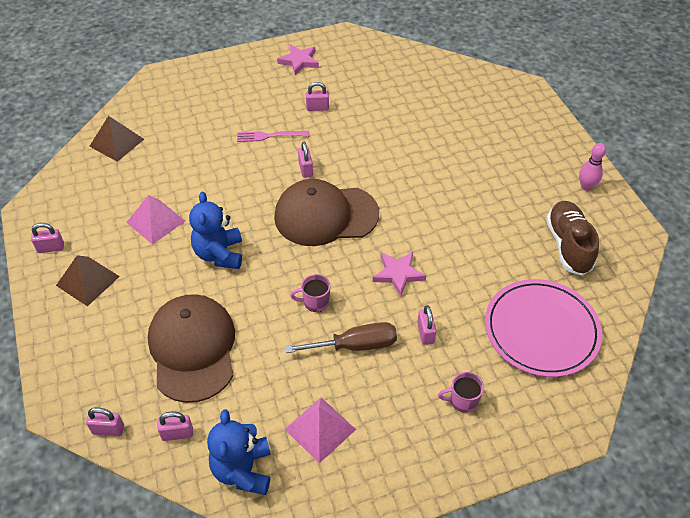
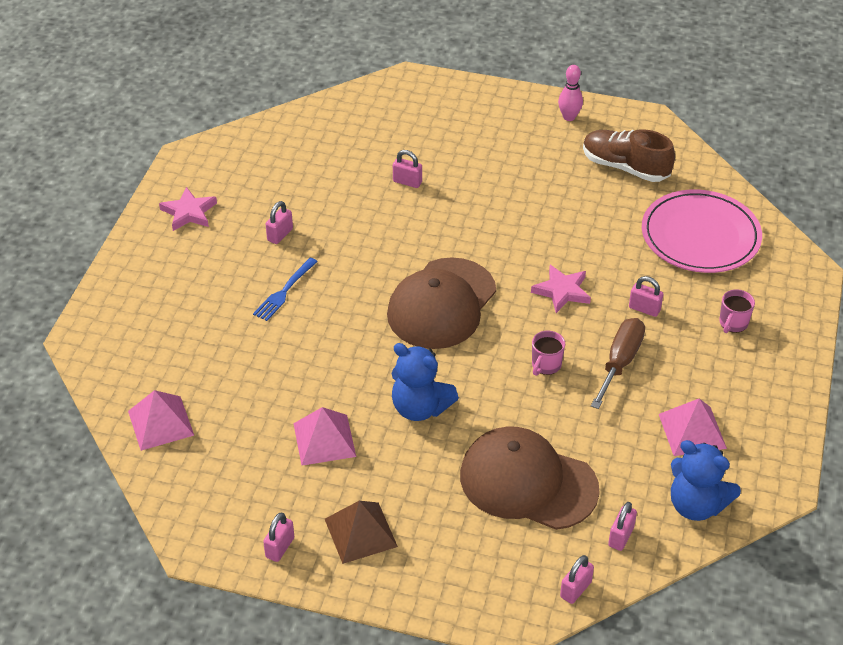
camera: 55 degrees left, 5 degrees down
brown pyramid [89,116,144,162] -> pink pyramid [128,390,194,451]
pink fork [237,131,309,142] -> blue fork [253,258,318,321]
pink padlock [298,142,313,178] -> pink padlock moved to [393,150,422,188]

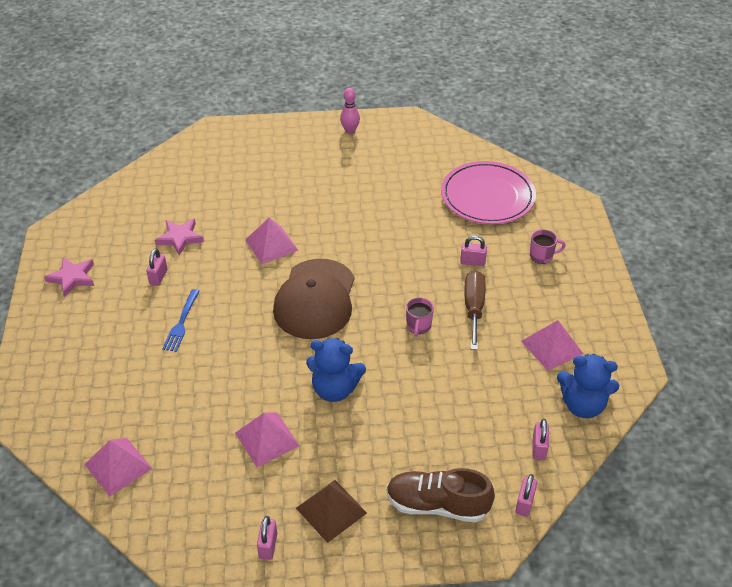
camera: 20 degrees left, 0 degrees up
pink padlock [393,150,422,188] -> none
brown cap [460,427,600,530] -> none
pink star [531,265,591,313] -> pink star moved to [155,219,204,255]
brown shoe [583,129,675,182] -> brown shoe moved to [386,468,495,522]
pink mug [719,289,755,333] -> pink mug turned 105 degrees counterclockwise [530,229,566,264]
none -> pink pyramid [245,218,299,264]

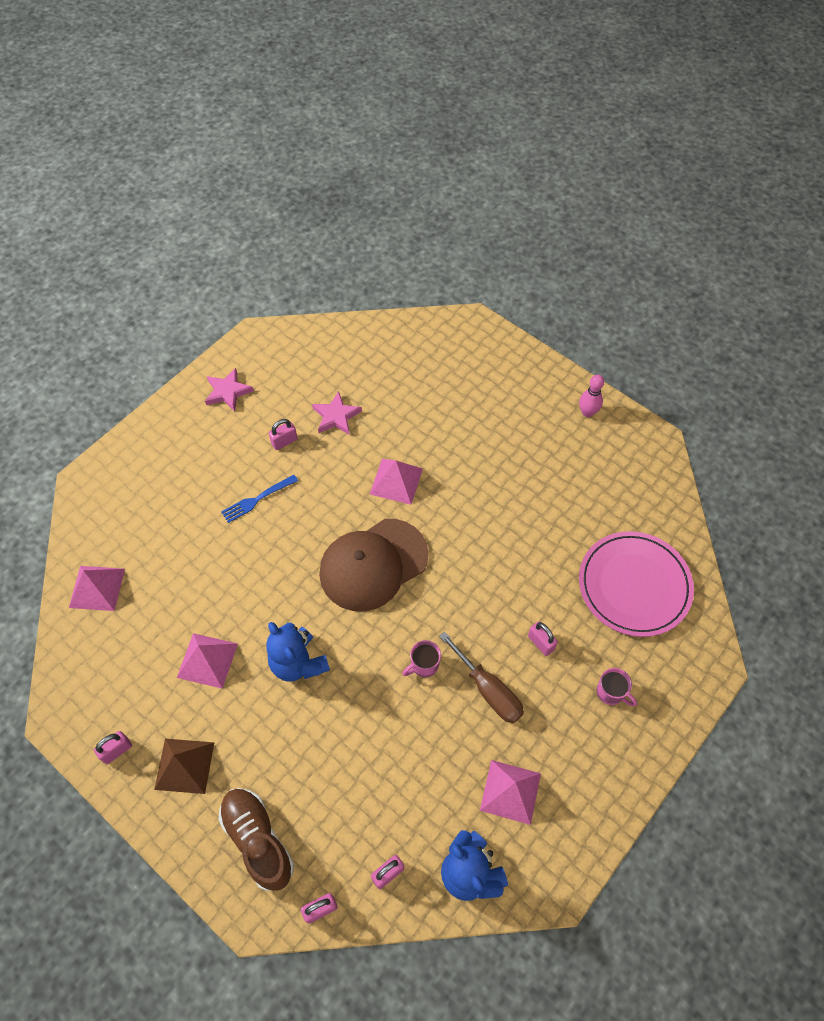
camera: 45 degrees right, 15 degrees up
brown screwdriver [464,270,486,350] -> brown screwdriver turned 90 degrees clockwise [439,631,524,723]

